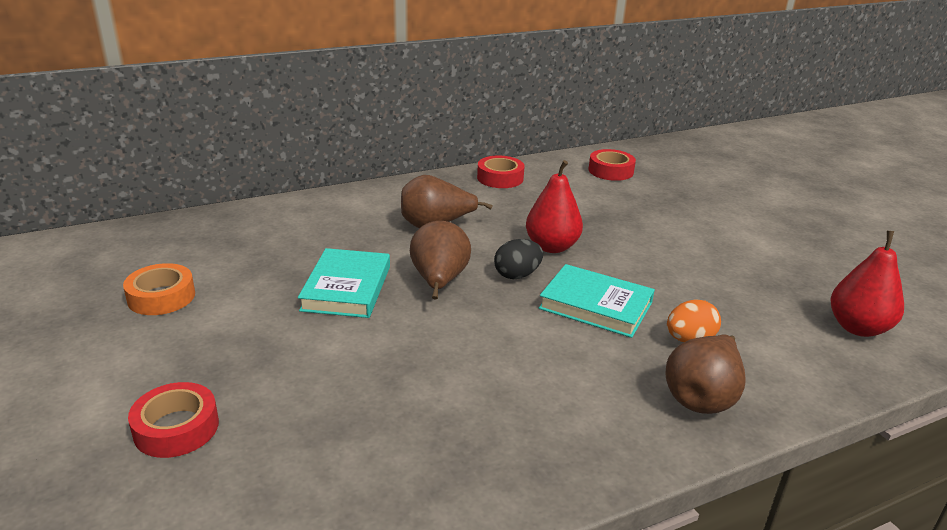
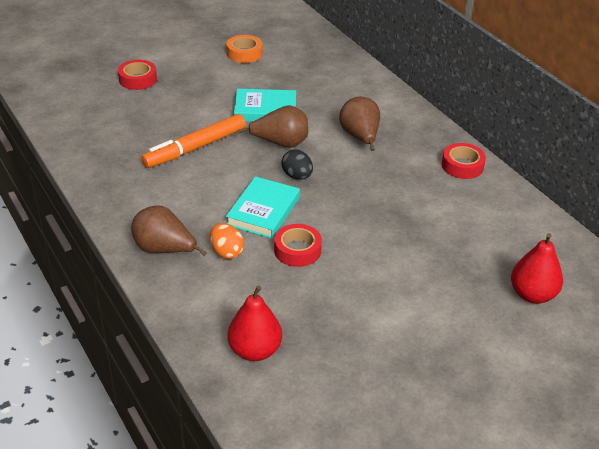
camera: 85 degrees right, 10 degrees up
red pear [526,160,583,253] -> red pear moved to [511,233,563,304]
red tape [589,149,636,181] -> red tape moved to [274,224,322,267]
none -> orange marker [141,114,246,168]

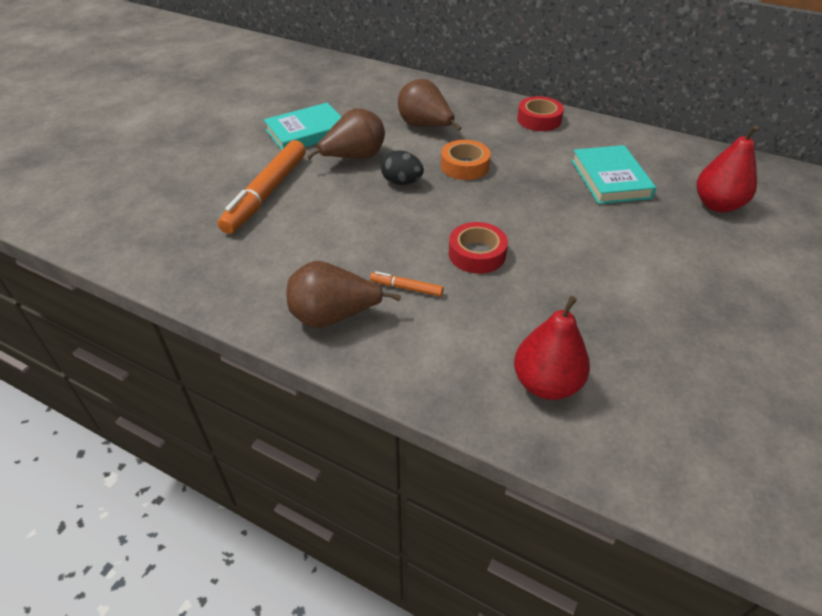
camera: 30 degrees left, 5 degrees up
red tape [118,60,157,90] -> none
orange egg [210,223,244,259] -> orange marker [370,271,444,297]
orange tape [226,35,263,63] -> orange tape moved to [441,140,491,180]
turquoise book [226,176,300,239] -> turquoise book moved to [571,145,656,204]

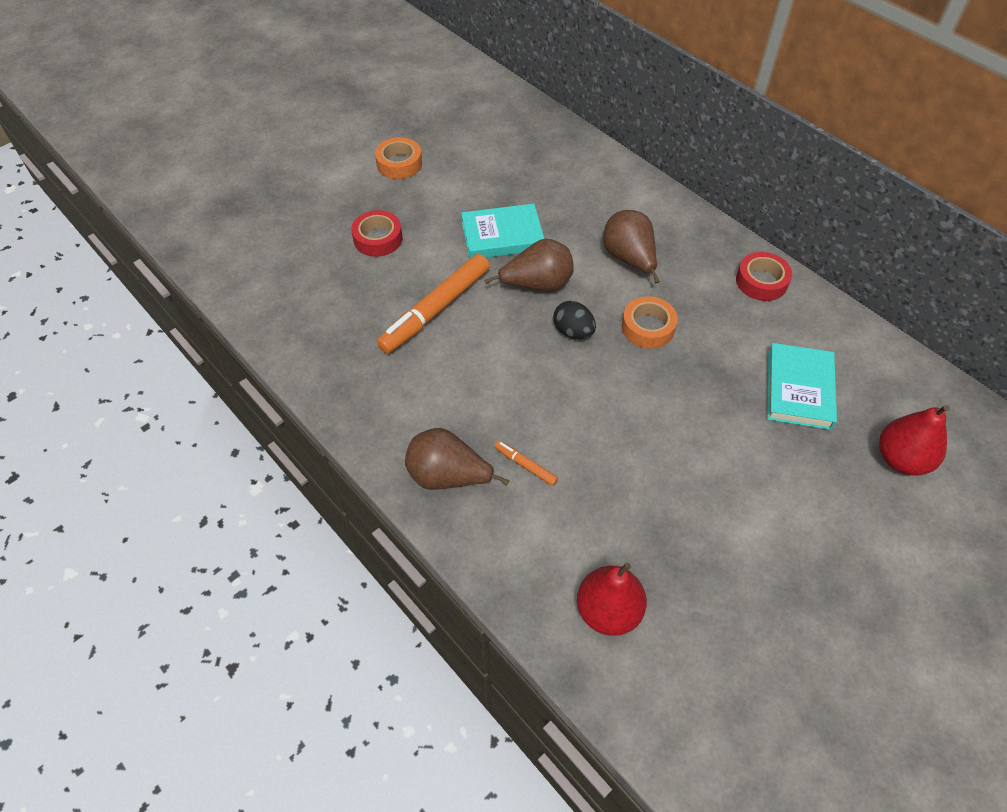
camera: 20 degrees right, 10 degrees up
red tape [449,222,508,274] -> red tape moved to [351,210,403,257]
none -> orange tape [375,137,422,179]

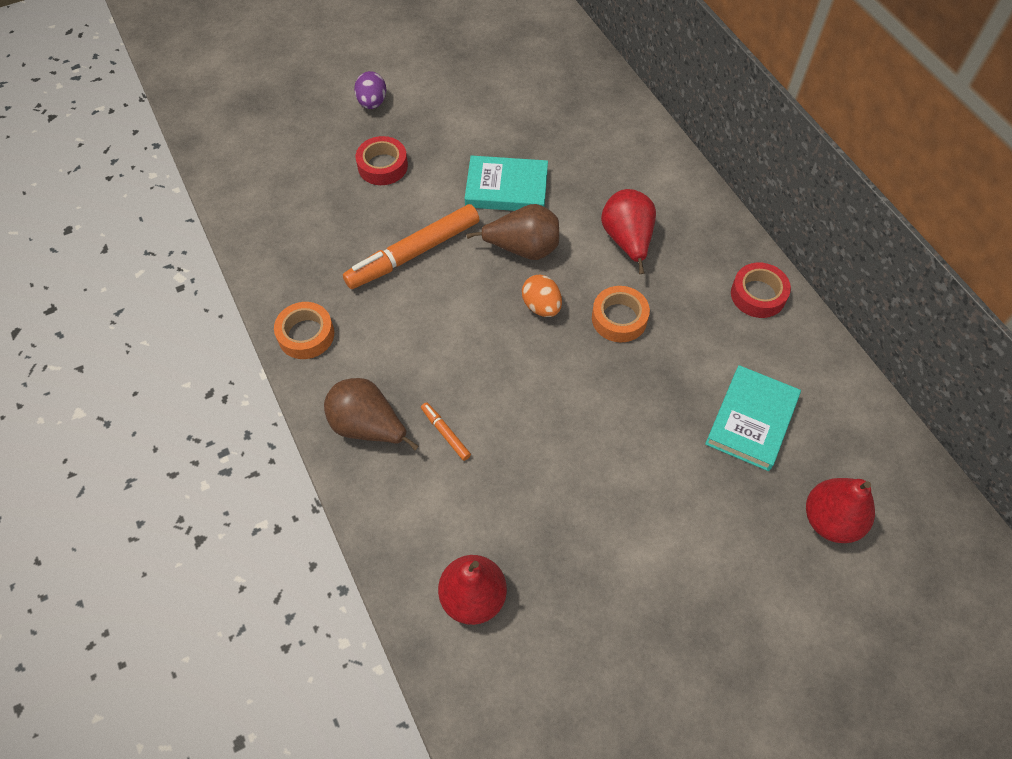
camera: 15 degrees right, 5 degrees up
orange tape [375,137,422,179] -> orange tape moved to [274,302,334,359]
black egg [553,301,596,339] -> orange egg [522,274,562,317]
brown pear [603,210,660,283] -> red pear [601,189,656,274]
none -> purple egg [354,71,386,109]

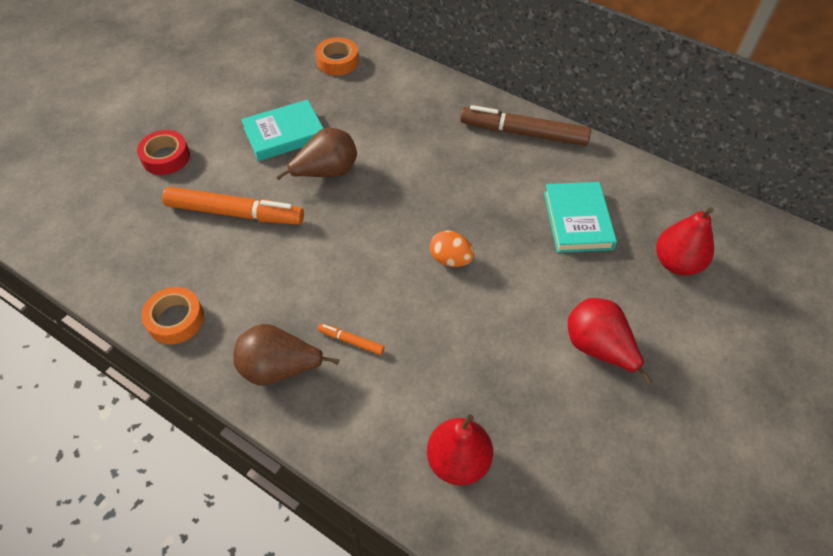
camera: 30 degrees left, 5 degrees down
orange marker [343,204,479,289] -> orange marker turned 105 degrees counterclockwise [162,187,304,225]
purple egg [354,71,386,109] -> none
orange egg [522,274,562,317] -> orange egg moved to [430,230,474,267]
orange tape [592,286,650,343] -> orange tape moved to [316,37,359,76]
red pear [601,189,656,274] -> red pear moved to [568,298,652,384]
red tape [731,263,791,318] -> brown marker [460,105,591,146]

